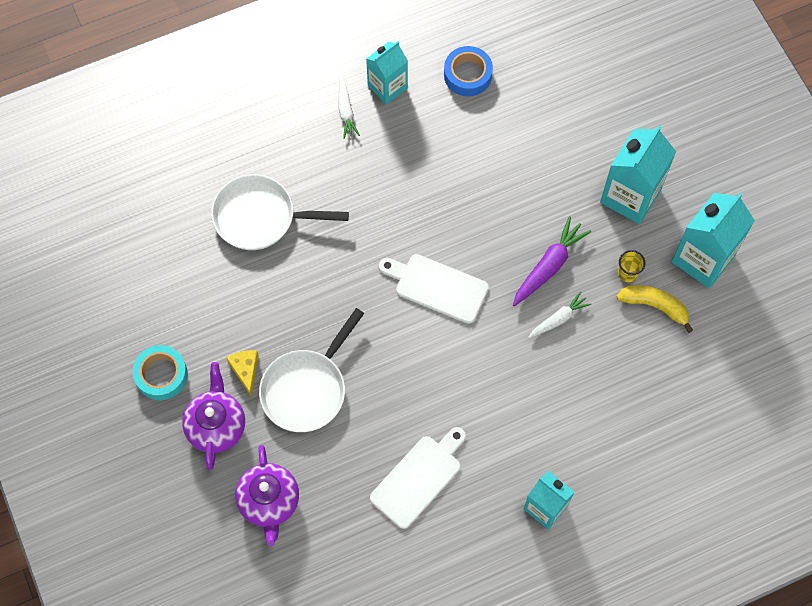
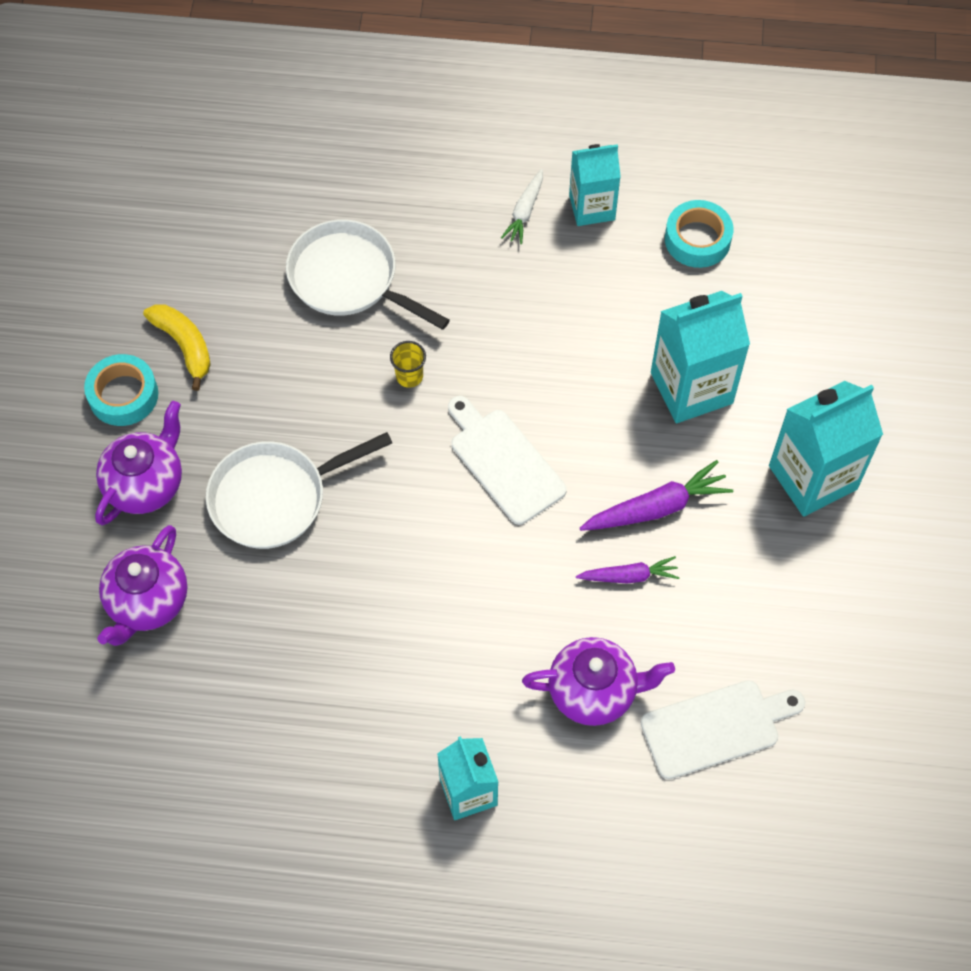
camera: 30 degrees right, 5 degrees down
yellow cheese [226,350,259,397] -> none
white cutting board [370,427,466,529] -> white cutting board moved to [640,680,805,779]
blue tape [444,46,493,96] -> turquoise tape [665,200,733,268]
white carrot [528,291,591,338] -> purple carrot [576,556,680,583]
yellow banana [616,285,693,333] -> yellow banana moved to [143,304,211,391]
yellow cup [618,250,646,283] -> yellow cup moved to [390,341,426,388]
turquoise carton [672,193,755,288] -> turquoise carton moved to [651,291,750,423]
none -> purple teapot [522,637,675,726]

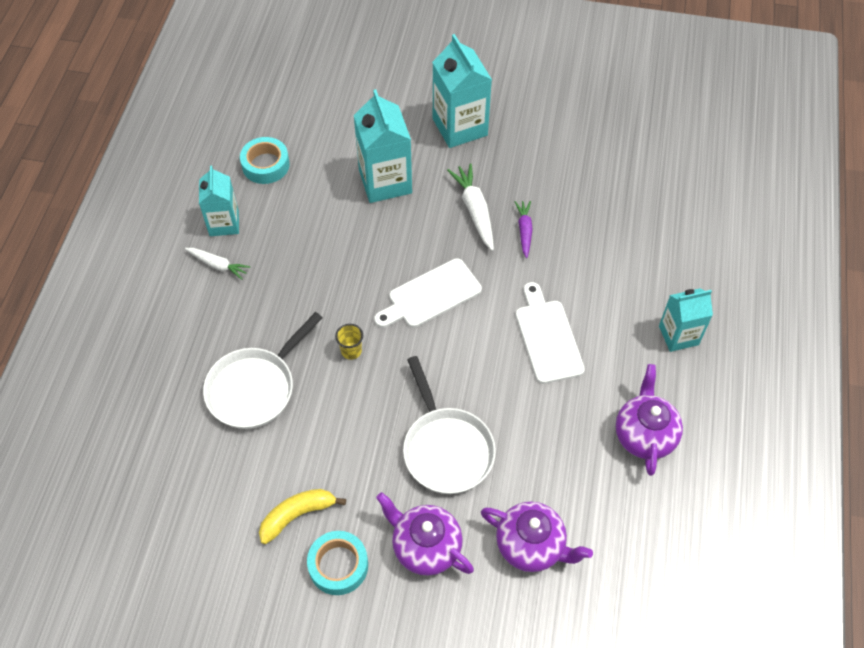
camera: 85 degrees left, 5 degrees down
purple teapot [522,637,675,726] -> purple teapot moved to [616,364,683,476]
purple carrot [580,460,733,531] -> white carrot [447,164,494,251]
white cutting board [640,680,805,779] -> white cutting board moved to [516,282,585,384]

